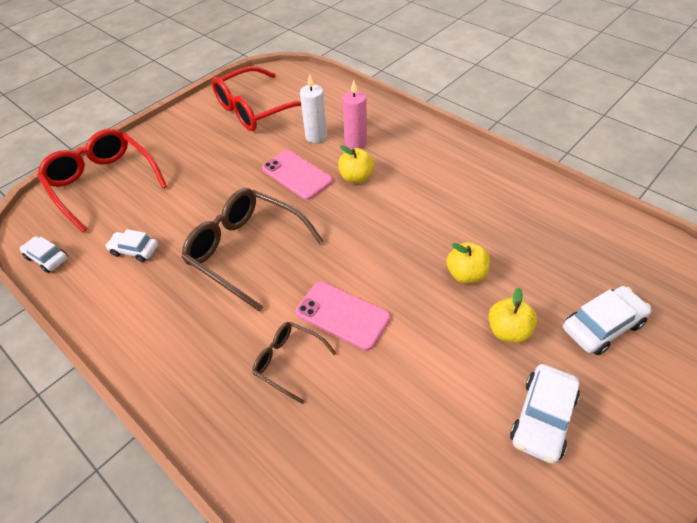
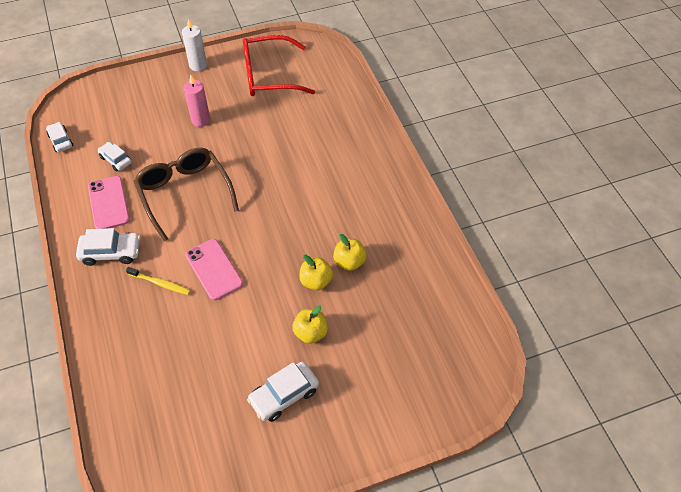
camera: 25 degrees right, 5 degrees up
red glasses [37,129,167,233] -> none
brown glasses [252,322,336,404] -> yellow toothbrush [126,267,191,295]
pink phone [262,150,333,200] -> pink phone moved to [88,176,130,229]
white candle [300,74,327,143] -> white candle moved to [182,19,207,71]
yellow apple [338,145,374,183] -> yellow apple moved to [333,234,367,271]
pink candle [342,80,367,149] -> pink candle moved to [183,75,210,127]
white car [563,286,651,355] -> white car moved to [76,228,141,266]

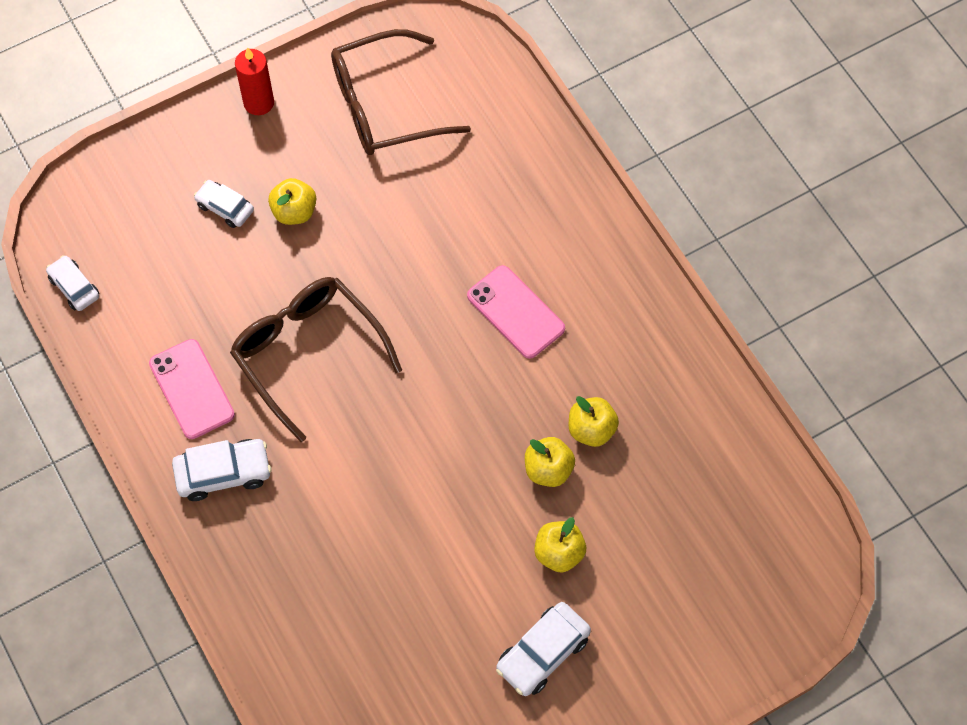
camera: 10 degrees left, 10 degrees up
white car [98,142,132,172] -> white car moved to [194,180,254,228]
yellow toothbrush [126,267,191,295] -> none
white candle [182,19,207,71] -> red candle [235,47,274,115]
pink candle [183,75,210,127] -> yellow apple [268,178,316,225]
pink phone [185,239,243,300] -> pink phone moved to [467,265,565,359]
red glasses [243,35,315,96] -> brown glasses [331,29,471,155]

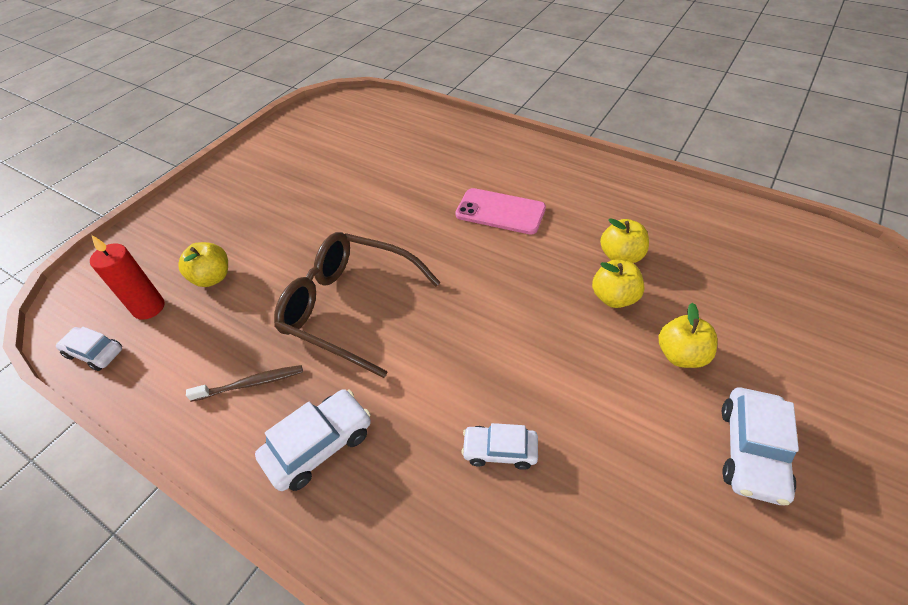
camera: 25 degrees left, 15 degrees down
pink phone [149,339,235,439] -> brown toothbrush [186,365,303,402]
white car [194,180,254,228] -> white car moved to [461,423,538,470]
red candle [235,47,274,115] -> red candle moved to [90,235,165,320]
yellow apple [268,178,316,225] -> yellow apple moved to [178,242,228,287]
brown glasses [331,29,471,155] -> none

